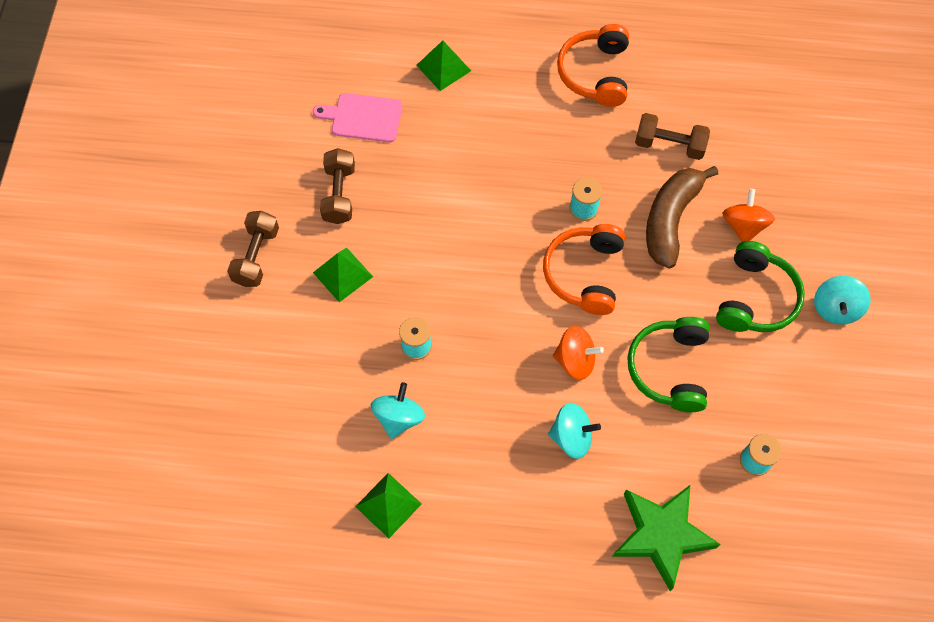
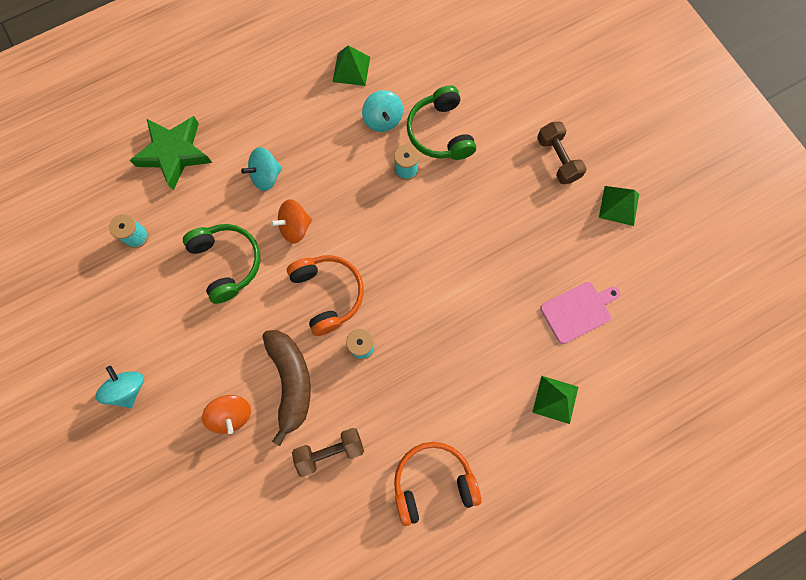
camera: 145 degrees right, 10 degrees up
green pyramid [313,248,373,302] -> green pyramid moved to [599,186,639,226]
brown dumbbell [320,148,355,224] -> none
orange headphones [557,24,629,107] -> orange headphones turned 75 degrees counterclockwise [394,442,482,526]
green headphones [716,241,805,332] -> green headphones moved to [407,85,476,160]

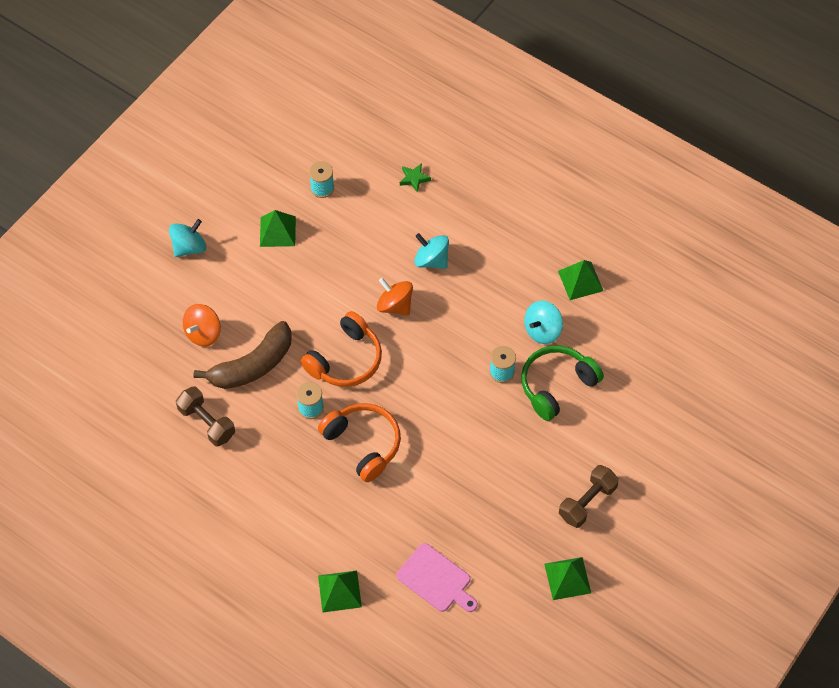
camera: 65 degrees right, 15 degrees down
green star [130,116,212,190] -> green star [400,163,431,193], size x0.42
green headphones [183,224,260,304] -> none
orange headphones [394,442,482,526] -> orange headphones moved to [318,403,401,482]
none -> green pyramid [260,210,296,247]

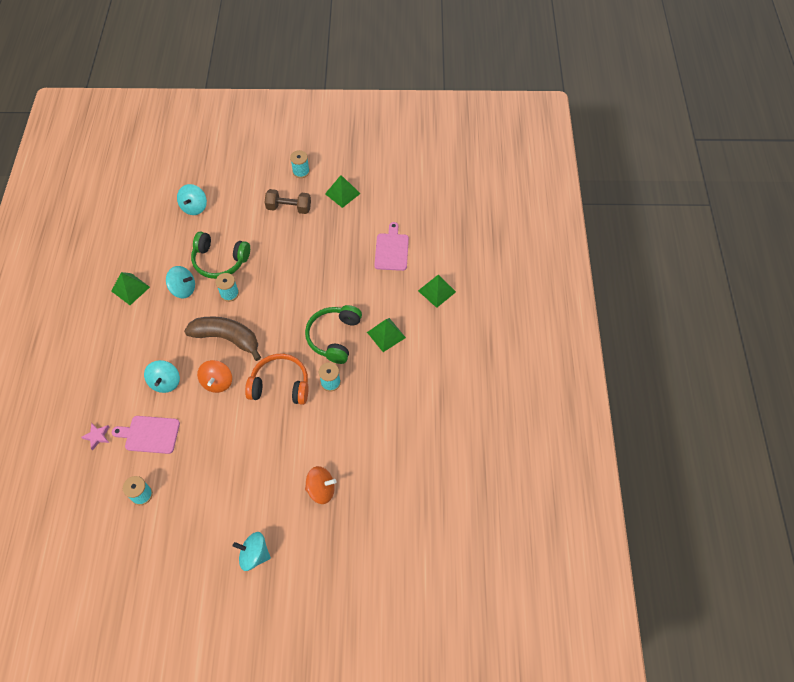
camera: 125 degrees left, 0 degrees up
brown dumbbell [176,386,235,446] -> none
brown banana [194,321,292,389] -> brown banana moved to [184,316,261,361]
green pyramid [260,210,296,247] -> green pyramid moved to [367,318,406,352]
orange headphones [318,403,401,482] -> green headphones [305,305,362,364]
green star [400,163,431,193] -> pink star [81,423,109,450]
none -> pink cutting board [112,416,180,454]
none -> turquoise spinning top [177,184,207,215]
none -> turquoise spool [290,150,310,178]

